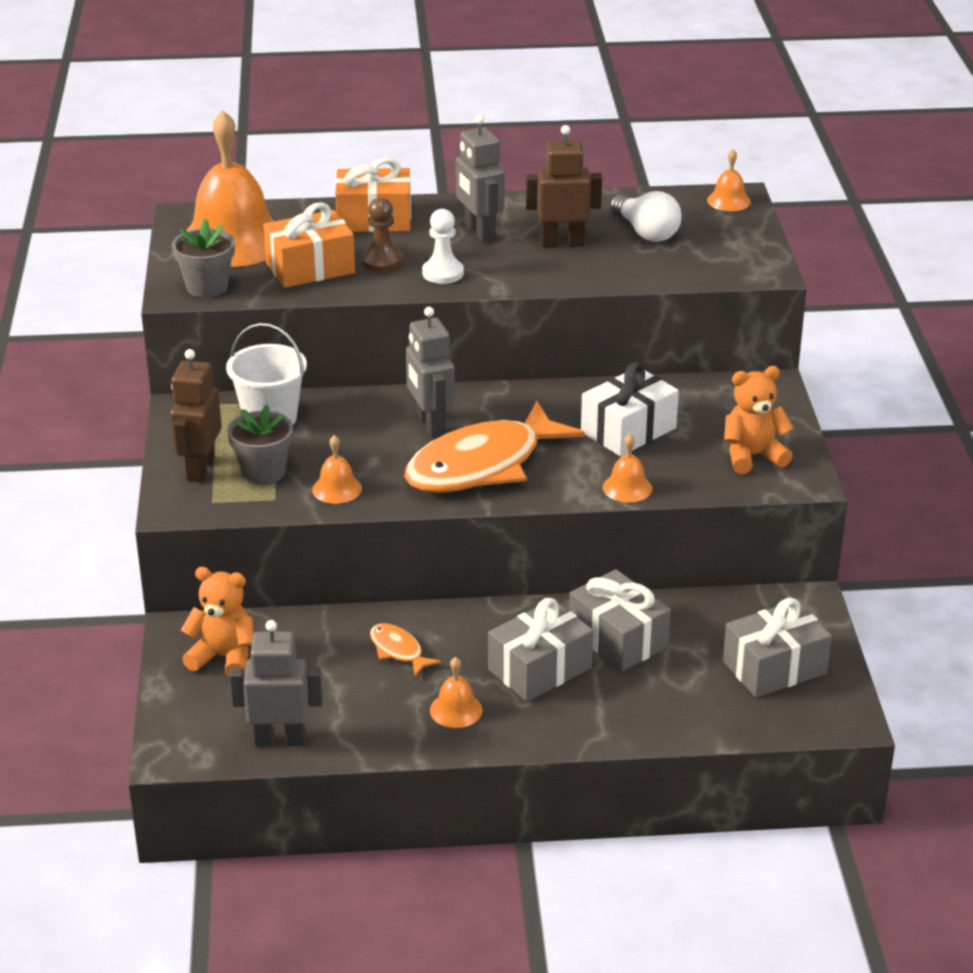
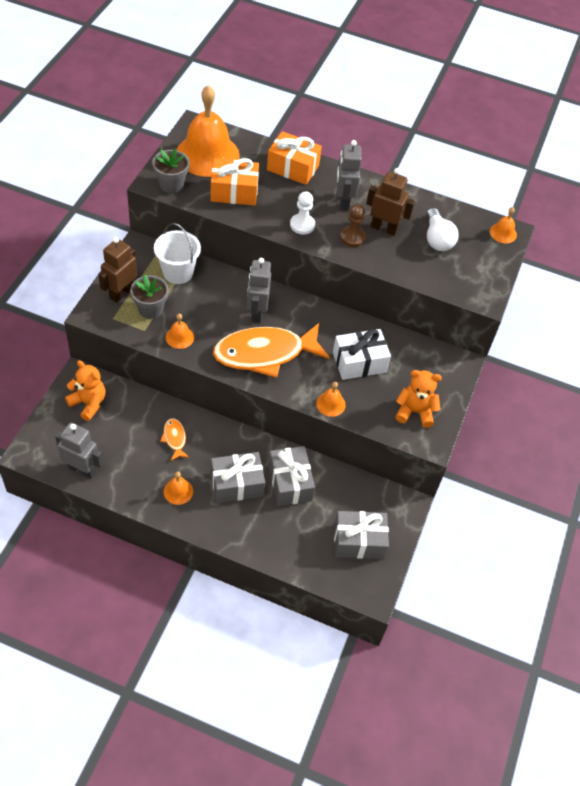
camera: 20 degrees right, 20 degrees up
brown pawn [361,197,403,272] -> brown pawn moved to [340,204,366,247]

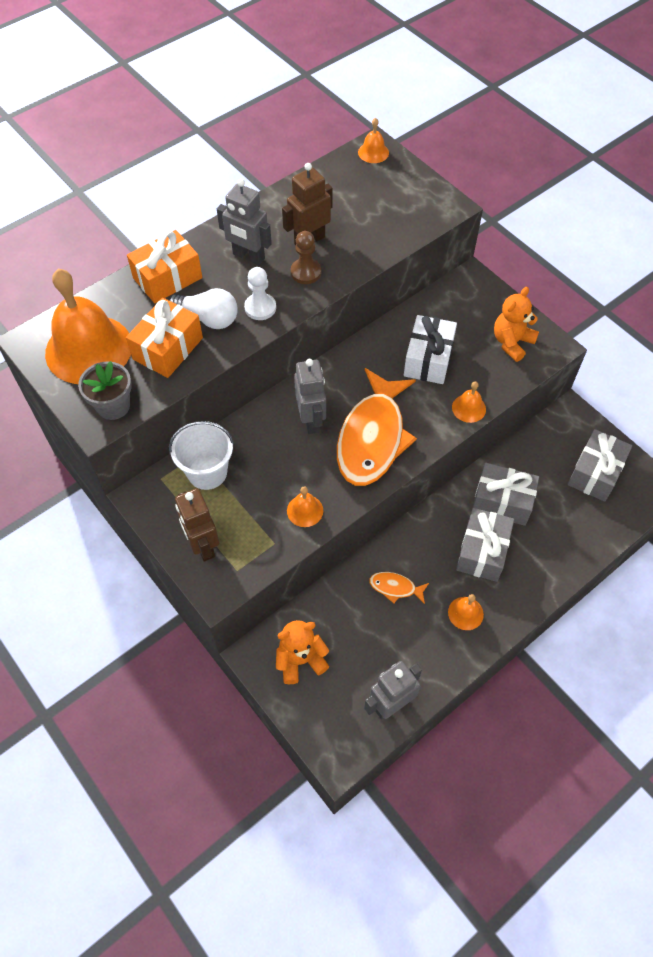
camera: 55 degrees left, 5 degrees up
grey flower pot [130,274,169,319] -> none
grey robot [247,258,271,323] -> grey robot turned 135 degrees counterclockwise [294,359,326,434]
white light bulb [426,208,459,251] -> white light bulb moved to [169,288,238,329]

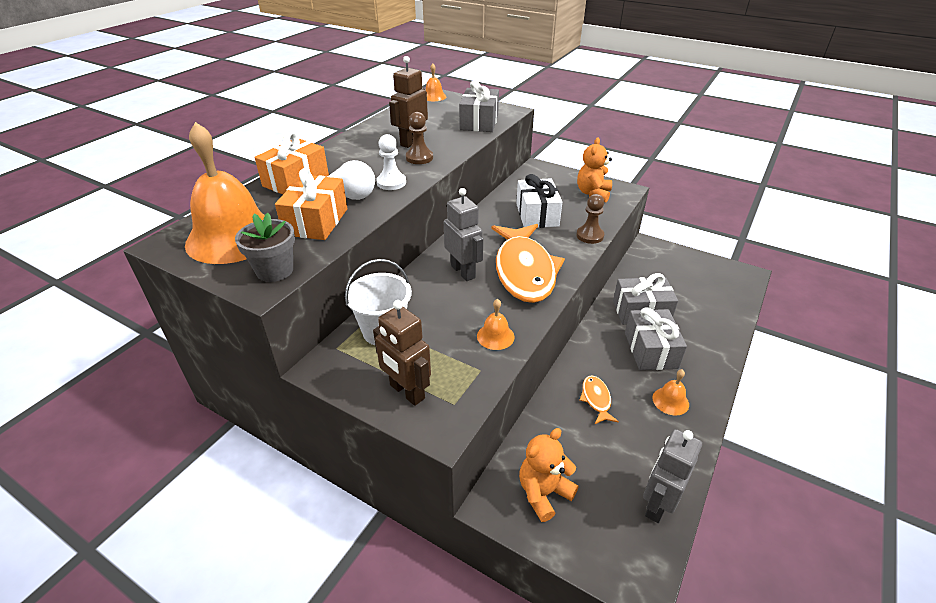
camera: 20 degrees left, 20 degrees down
grey robot [217,179,272,265] -> none
orange fish [369,572,429,604] -> orange fish turned 90 degrees clockwise [580,375,619,424]
orange bell [452,381,486,423] -> brown pawn [576,194,604,244]
grey gift [568,429,632,502] -> grey gift moved to [459,80,499,132]

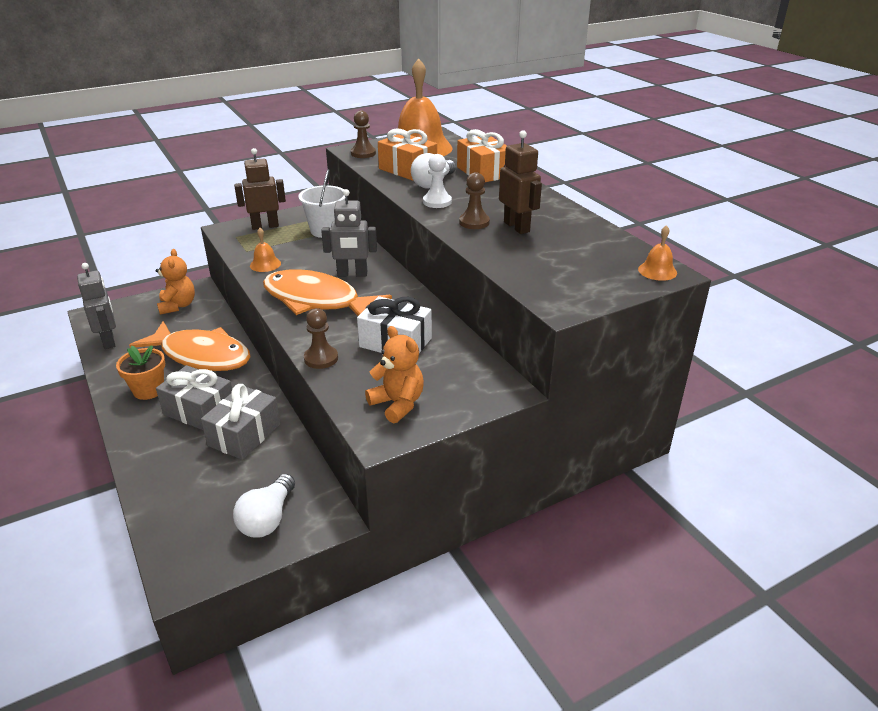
camera: 120 degrees right, 5 degrees down
grey flower pot [235,213,295,282] -> brown pawn [351,111,376,158]
grey gift [459,80,499,132] -> none
orange fish [580,375,619,424] -> orange fish [129,321,251,371], size x2.36
orange bell [652,369,689,416] -> orange flower pot [116,345,165,400]
none -> white light bulb [233,474,295,538]

